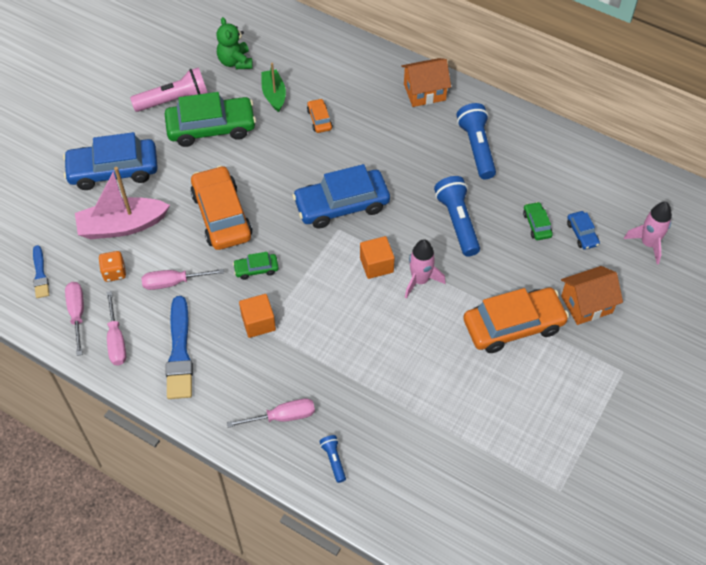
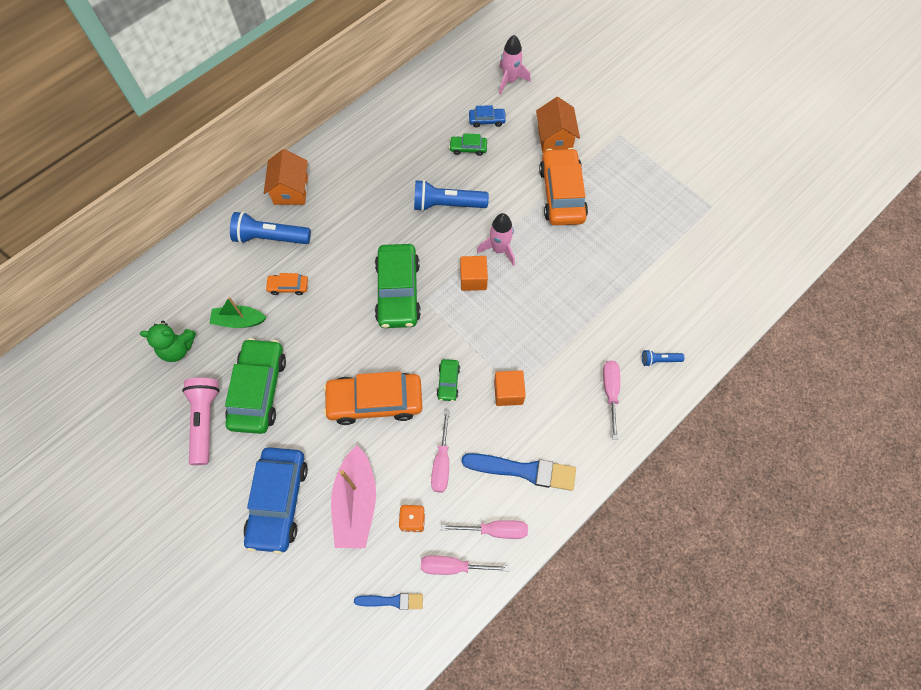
camera: 75 degrees left, 10 degrees up
blue car [292,164,390,229] -> green car [375,244,421,328]
blue flashlight [456,103,496,179] -> blue flashlight moved to [230,212,311,244]

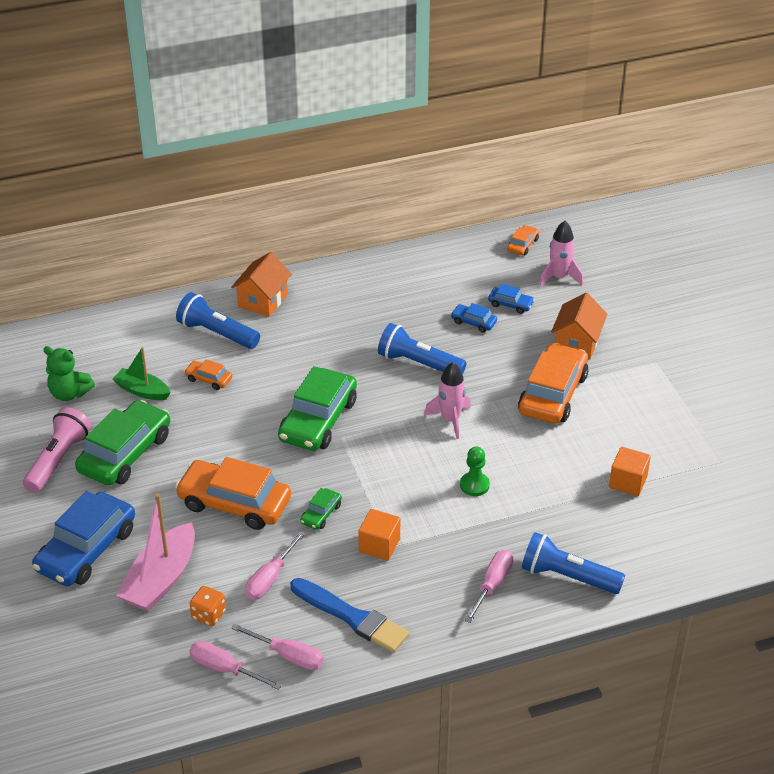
camera: 25 degrees right, 25 degrees down
blue brush [354,593,423,610] -> none
green car [449,133,487,156] -> blue car [451,303,497,332]
orange cube [460,256,488,291] -> orange cube moved to [609,447,651,496]
blue flashlight [642,350,684,366] -> blue flashlight [522,532,625,594], size x2.01
none -> green pawn [460,447,490,496]
none -> orange car [507,225,539,255]

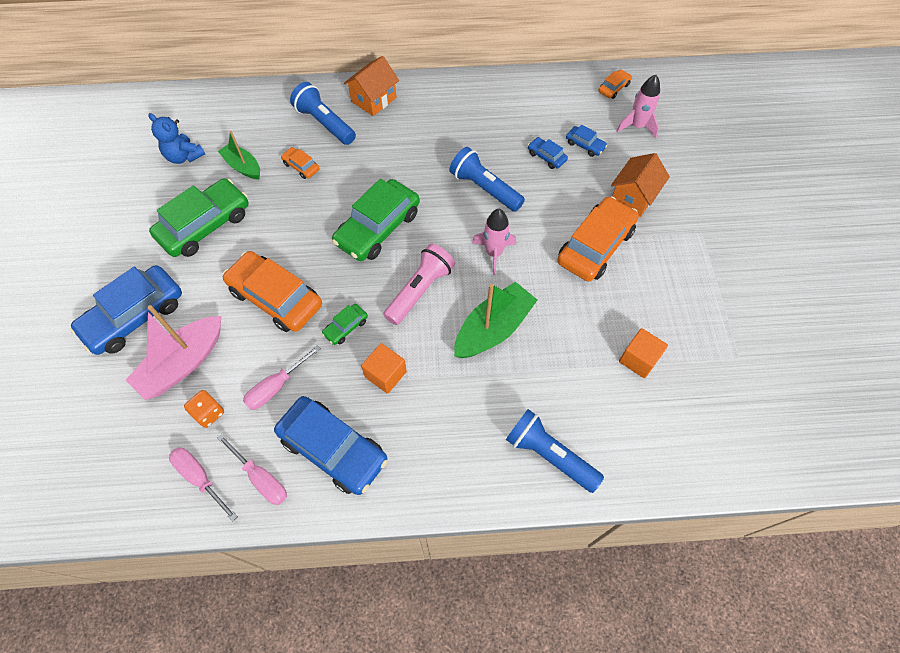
camera: 15 degrees right, 20 degrees up
pink flashlight [23,407,91,493] -> pink flashlight moved to [383,244,455,325]
green teddy bear [43,346,95,401] -> blue teddy bear [149,113,205,164]
blue brush [290,578,409,653] -> blue car [274,396,388,495]
green pawn [460,447,490,496] -> green boat [454,282,537,358]
pink screwdriver [465,550,513,623] -> none

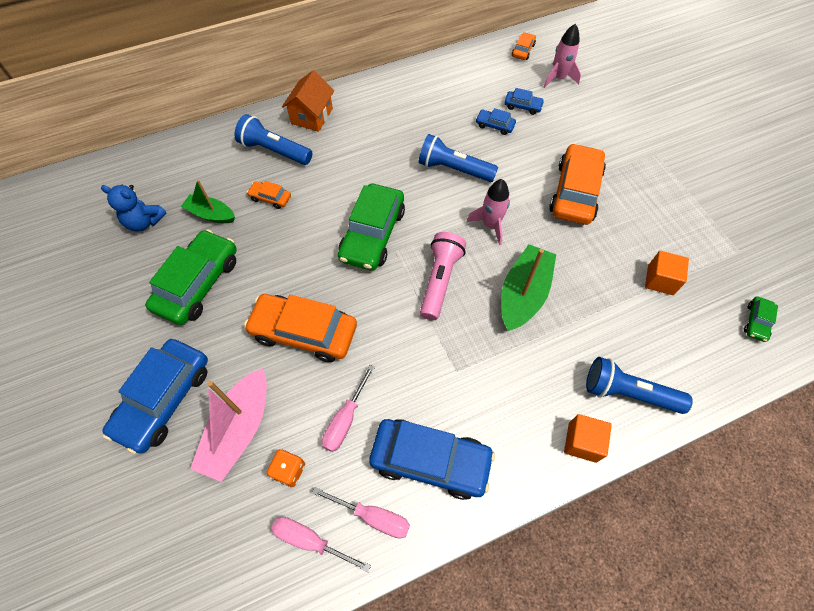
camera: 20 degrees left, 0 degrees up
green car [322,304,368,345] -> green car moved to [744,297,778,342]
orange cube [361,343,407,394] -> orange cube moved to [564,414,612,463]
orange house [611,153,670,217] -> none

